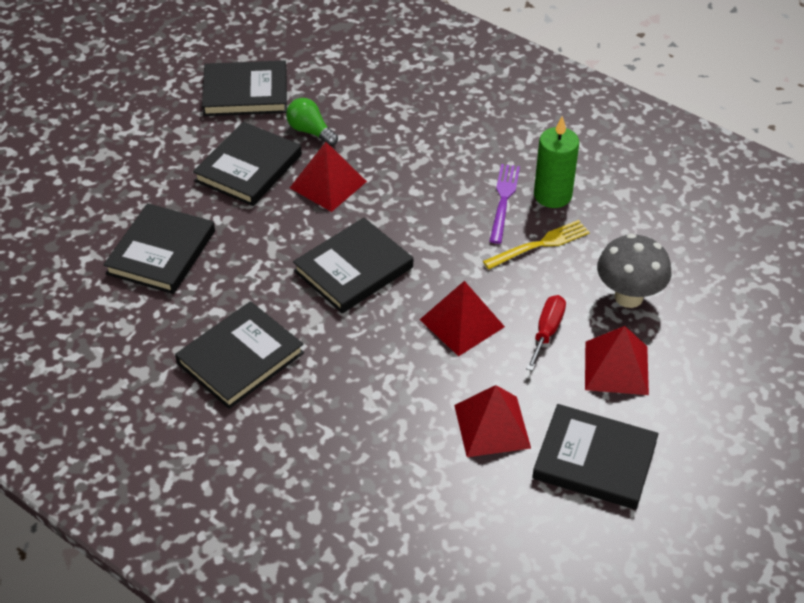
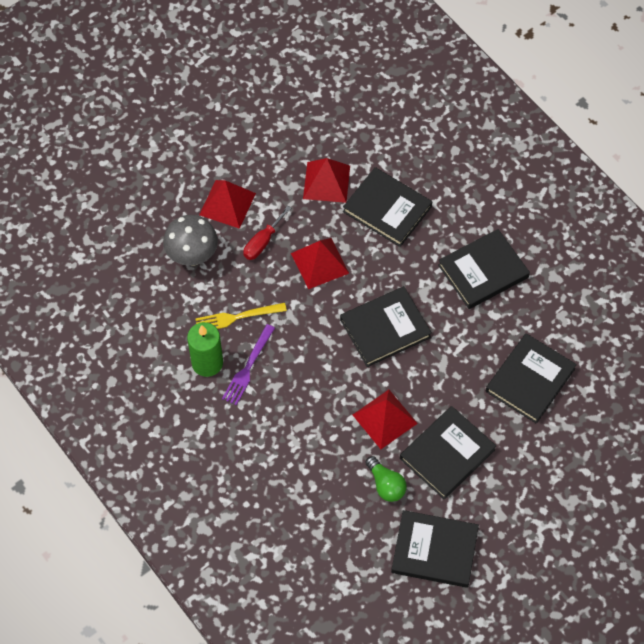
camera: 165 degrees left, 15 degrees up
black book [532,404,659,510] -> black book moved to [343,167,432,247]

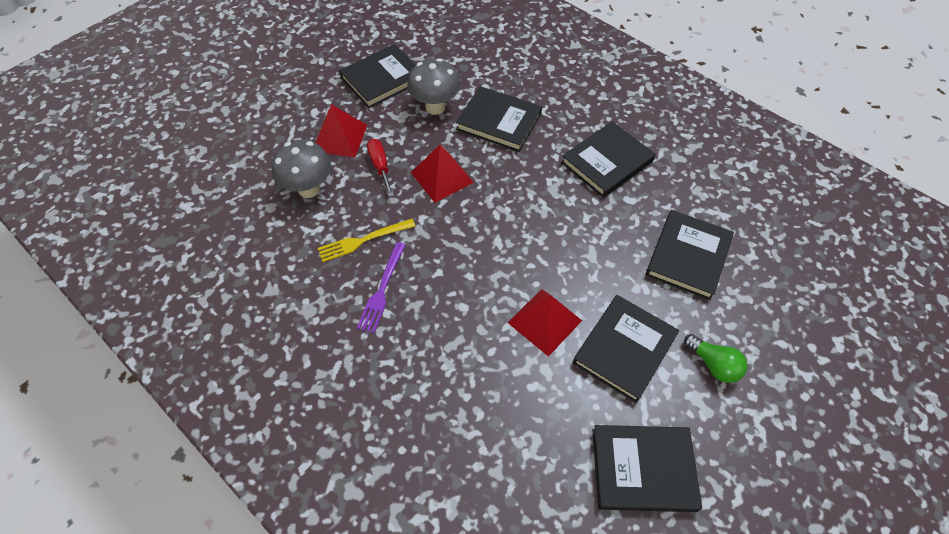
camera: 10 degrees left, 5 degrees down
green candle [187,322,223,377] -> none
red screwdriver [243,206,291,260] -> red screwdriver turned 135 degrees clockwise [367,139,394,197]
red pyramid [303,158,350,203] -> grey mushroom [407,58,461,115]
black book [340,286,432,367] -> black book moved to [339,44,416,108]
green light bulb [366,456,407,502] -> green light bulb moved to [684,334,747,383]

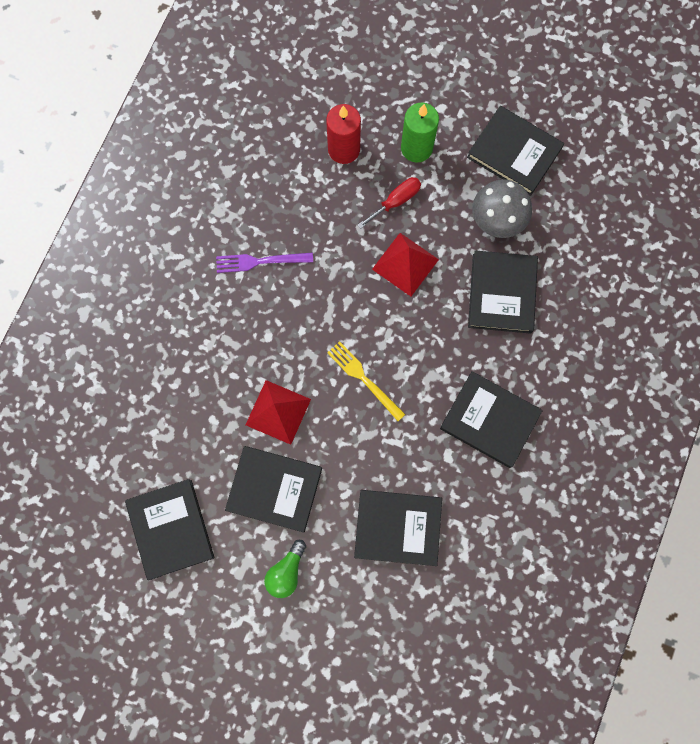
camera: 70 degrees right, 20 degrees up
grey mushroom [271,140,331,198] -> red candle [326,104,361,164]
red pyramid [316,104,367,158] -> green candle [401,102,439,163]
yellow fork [318,219,415,262] -> yellow fork moved to [327,341,406,421]

